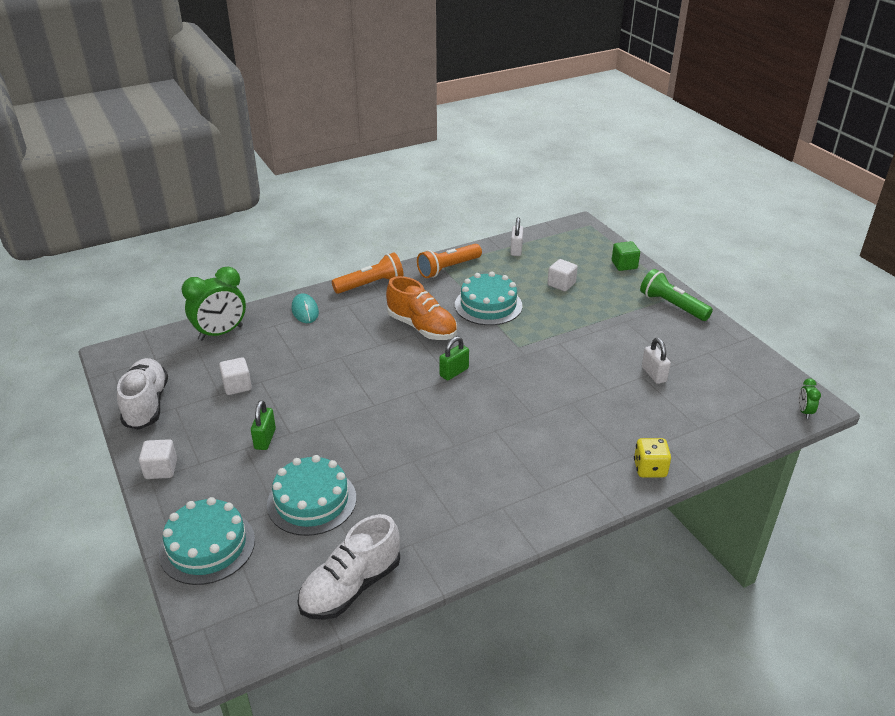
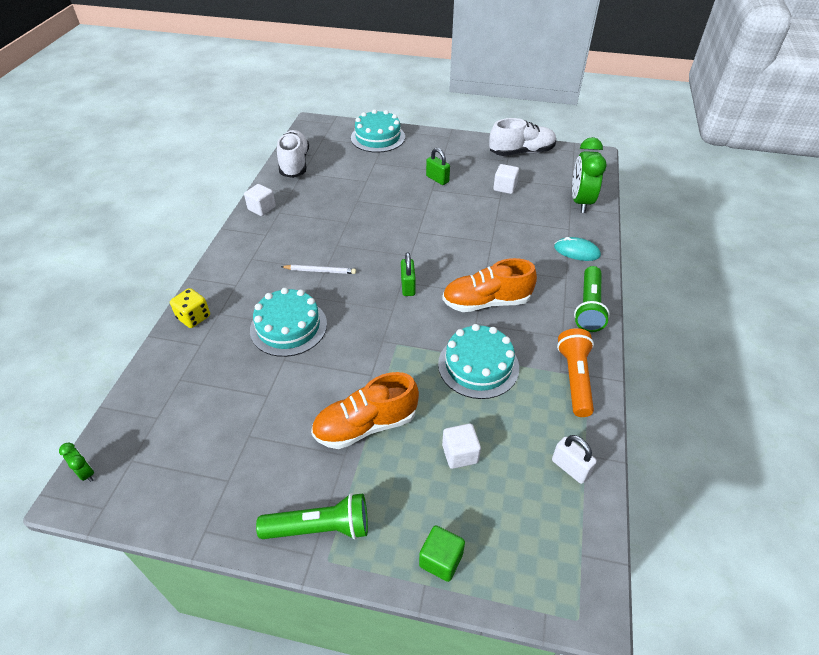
camera: 130 degrees right, 10 degrees up
white shoe [117,358,168,430] -> white shoe turned 45 degrees counterclockwise [489,118,556,156]
white cube [139,439,177,479] -> white cube moved to [244,184,276,216]
turquoise cake [267,455,356,536] -> turquoise cake moved to [250,288,327,357]
orange flashlight [332,253,403,294] -> green flashlight [574,266,610,332]
white padlock [642,338,671,384] -> none
none -> white pencil [281,265,356,274]
none -> orange shoe [311,372,419,449]

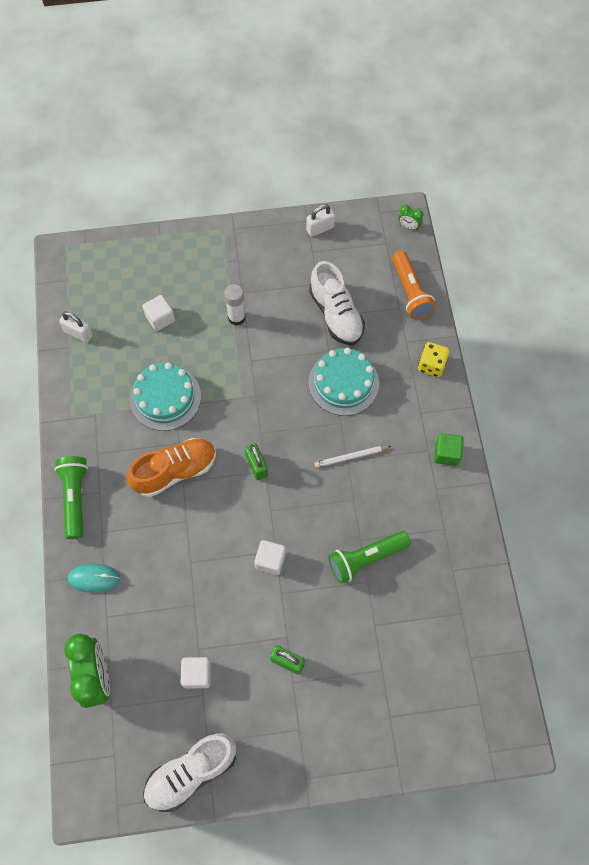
camera: 160 degrees right, 20 degrees up
white cube [244,184,276,216] -> white cube moved to [254,540,286,575]
green flashlight [256,493,368,539] -> green flashlight moved to [328,531,411,584]
white shoe [277,130,309,178] -> white shoe moved to [309,261,365,345]
orange shoe [311,372,419,449] -> white glue stick [224,284,246,326]
turquoise cake [351,109,405,153] -> none
green cube [419,526,465,582] -> green cube moved to [434,433,464,466]
orange flashlight [557,328,594,417] -> orange flashlight moved to [392,251,436,320]
none -> white padlock [306,204,335,237]

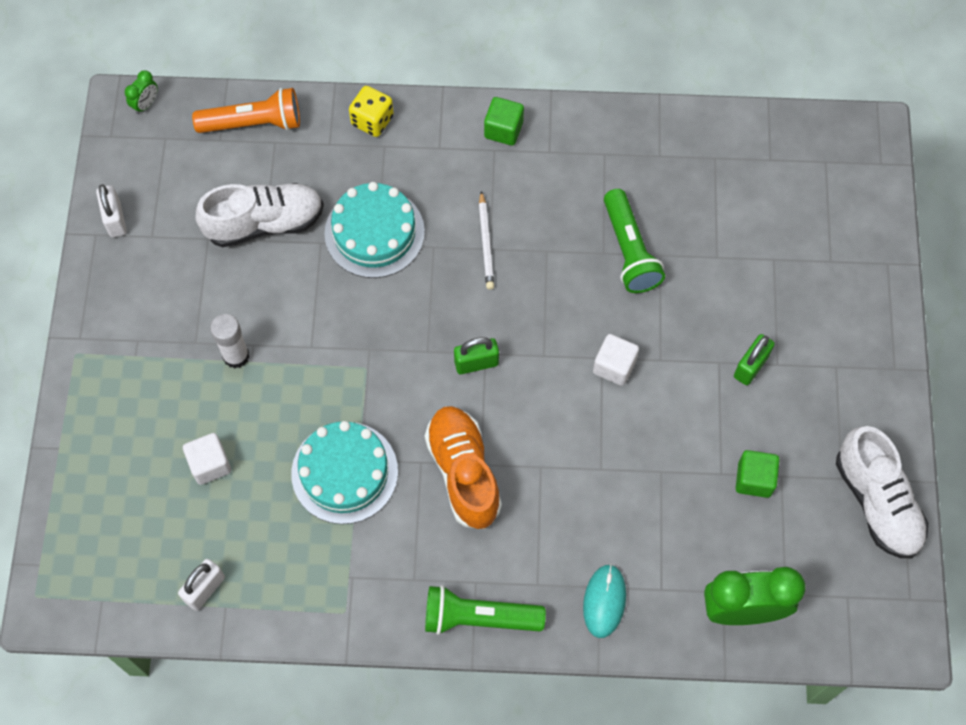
camera: 80 degrees left, 0 degrees up
white cube [181,657,211,688] -> green cube [736,450,780,498]

